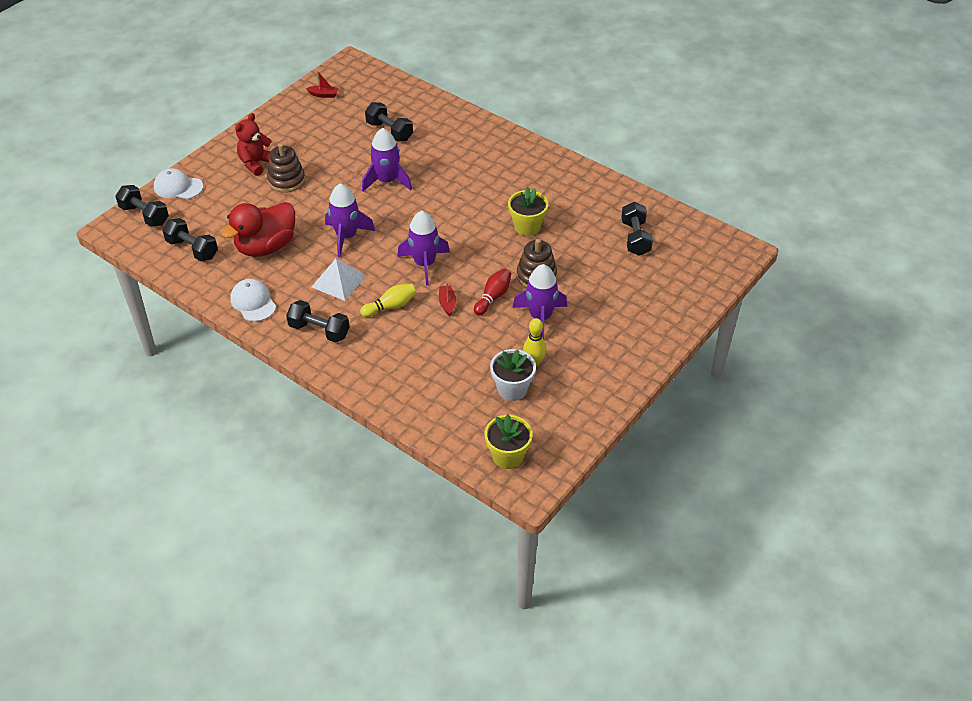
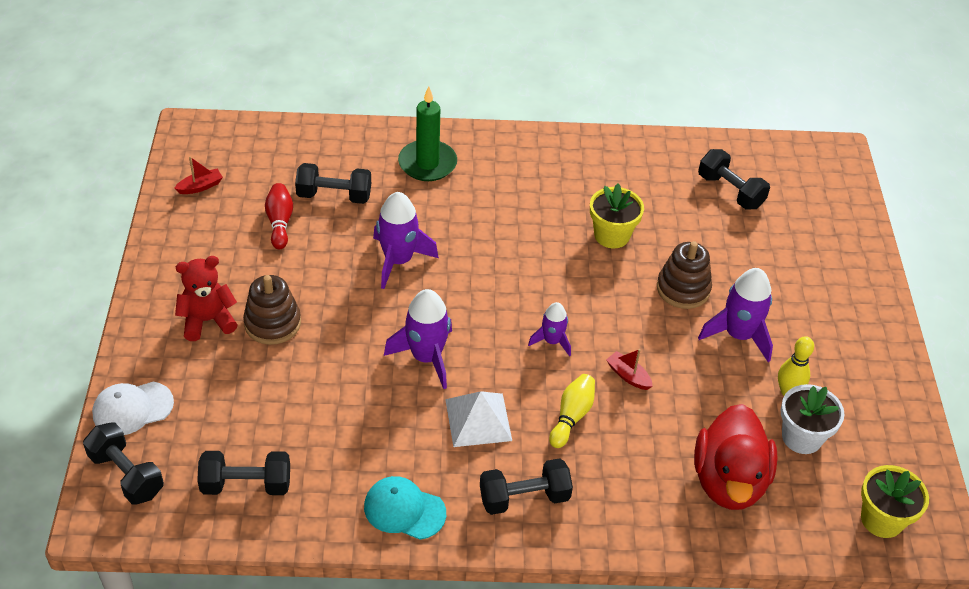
camera: 40 degrees left, 0 degrees up
black dumbbell [115,185,169,227] -> black dumbbell turned 45 degrees clockwise [83,422,164,505]
red duck [221,202,295,257] -> red duck moved to [694,404,778,510]
white cap [230,279,276,322] -> turquoise cap [364,476,446,540]
red teddy bear [235,113,272,176] -> red teddy bear turned 75 degrees clockwise [175,256,238,341]
purple rocket [397,211,450,286] -> purple rocket [528,302,571,356], size x0.59
red bowling pin [474,269,511,316] -> red bowling pin moved to [265,183,293,250]
none -> green candle [398,86,457,181]

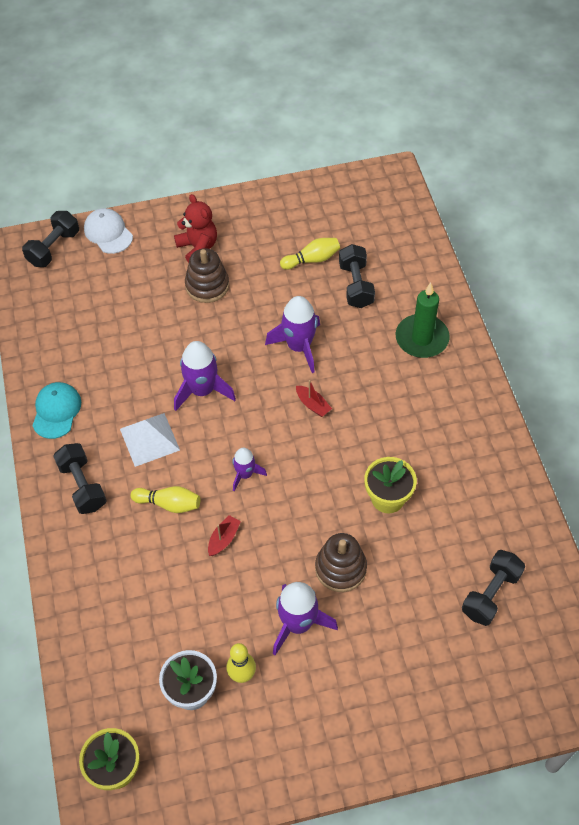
camera: 80 degrees right, 10 degrees up
red boat [174,157,223,194] -> red boat moved to [296,380,332,417]
black dumbbell [197,451,290,495] -> none
red bowling pin [265,183,293,250] -> yellow bowling pin [280,238,340,270]
red duck [694,404,778,510] -> none

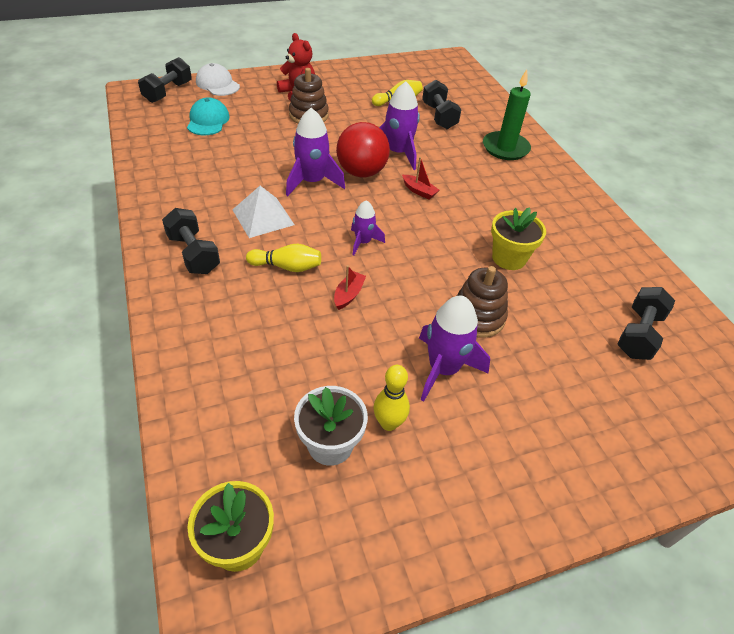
camera: 10 degrees left, 10 degrees down
turquoise cap [32,382,81,439] -> turquoise cap moved to [187,97,230,135]
none -> red ball [336,122,390,178]

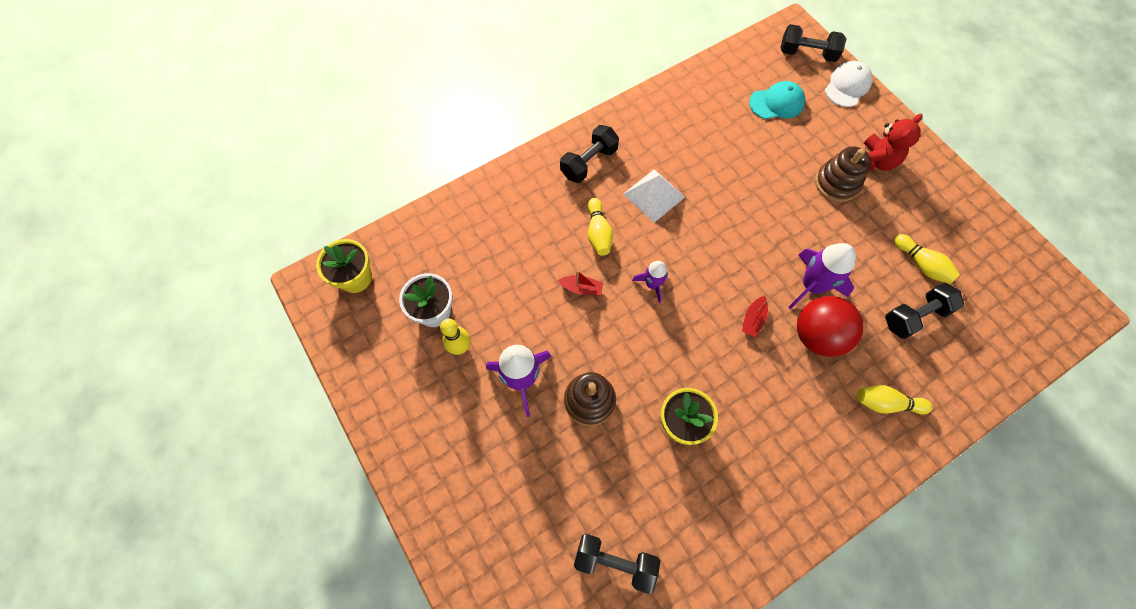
camera: 80 degrees right, 20 degrees up
purple rocket [286,108,345,196] -> none
red ball [336,122,390,178] -> red ball moved to [797,296,864,357]
green candle [483,69,531,160] -> yellow bowling pin [857,385,933,415]

